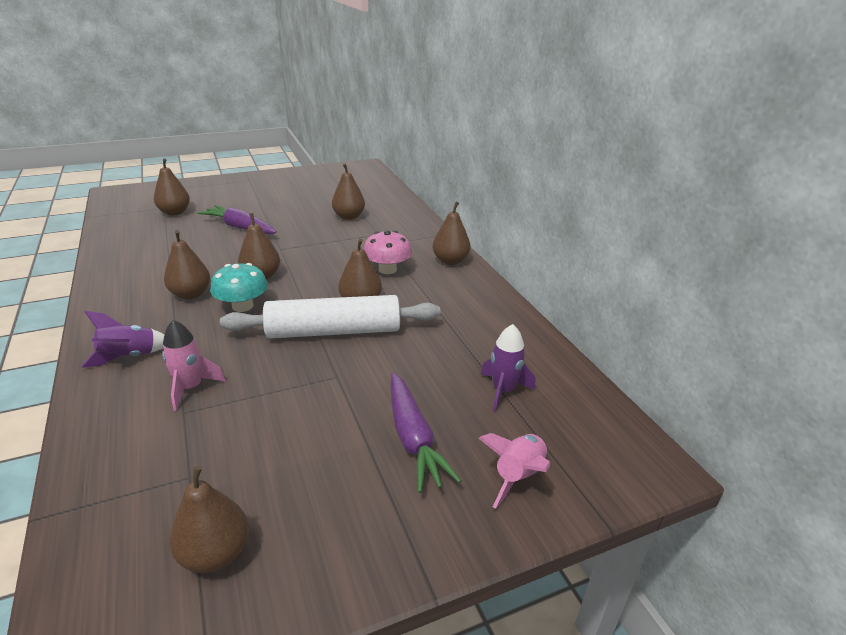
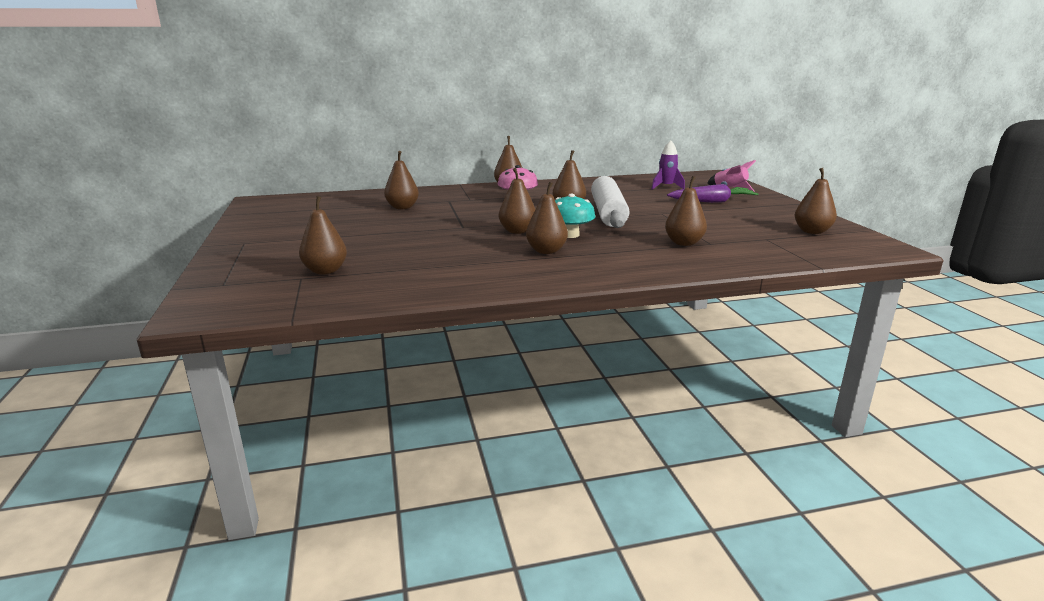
camera: 80 degrees left, 10 degrees down
purple rocket [82,311,165,368] -> none
pink rocket [162,320,225,411] -> brown pear [665,176,707,246]
purple carrot [198,205,277,234] -> none

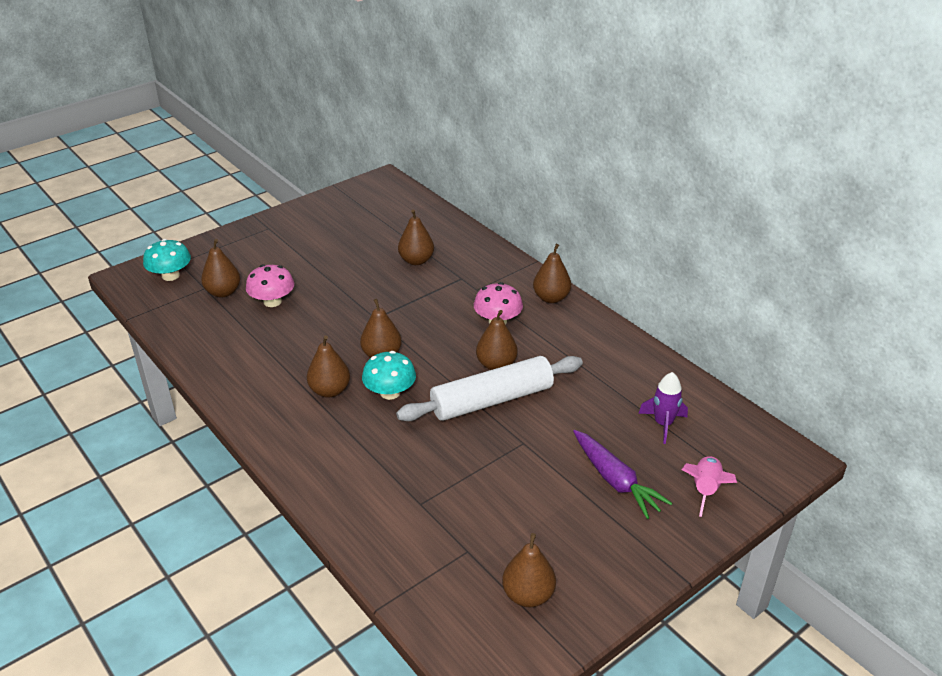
camera: 65 degrees right, 15 degrees up
brown pear [665,176,707,246] -> none
none -> turquoise mushroom [143,239,191,281]
none -> pink mushroom [246,265,294,307]

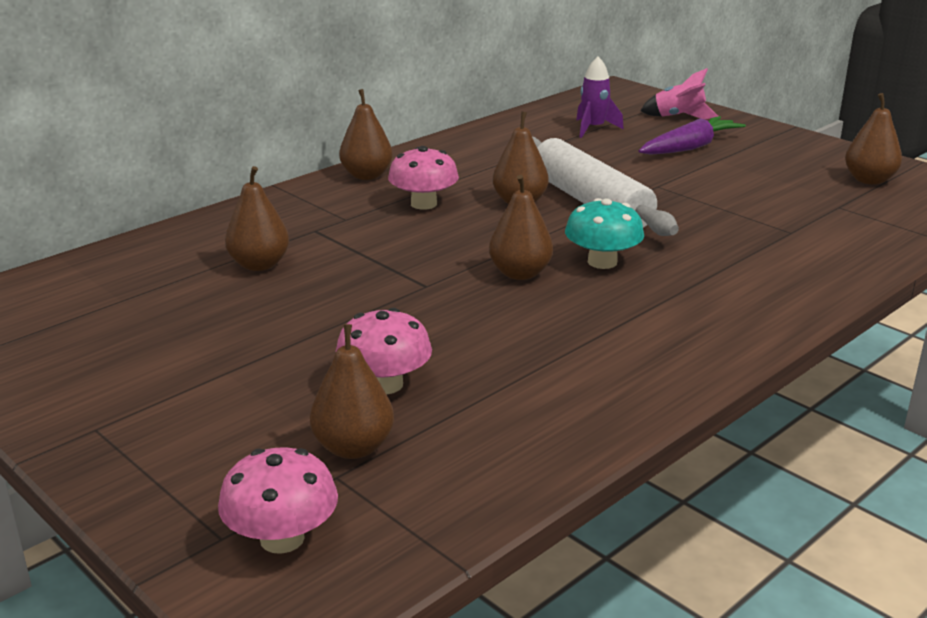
camera: 95 degrees left, 10 degrees down
turquoise mushroom [143,239,191,281] -> pink mushroom [218,448,338,554]
brown pear [307,335,350,398] -> none

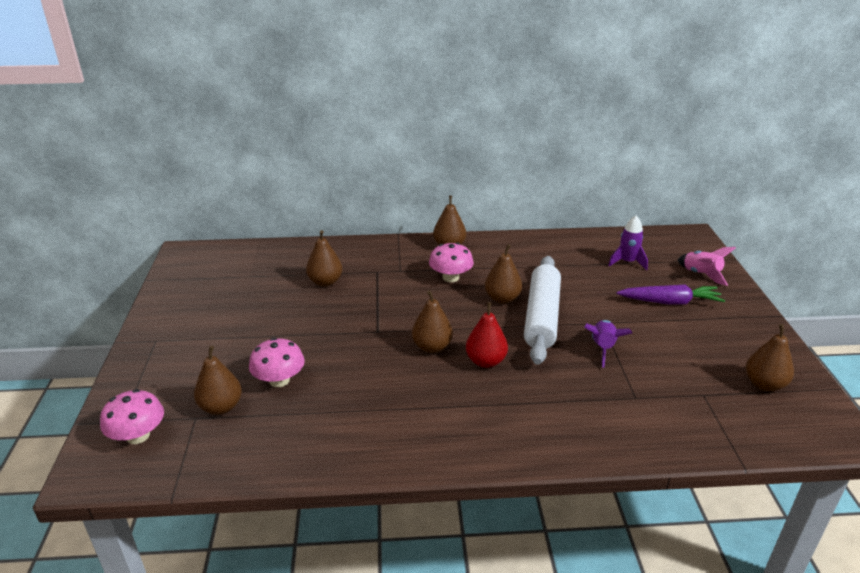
camera: 40 degrees right, 5 degrees up
turquoise mushroom [565,198,644,269] -> red pear [466,302,508,368]
none -> purple rocket [584,320,632,368]

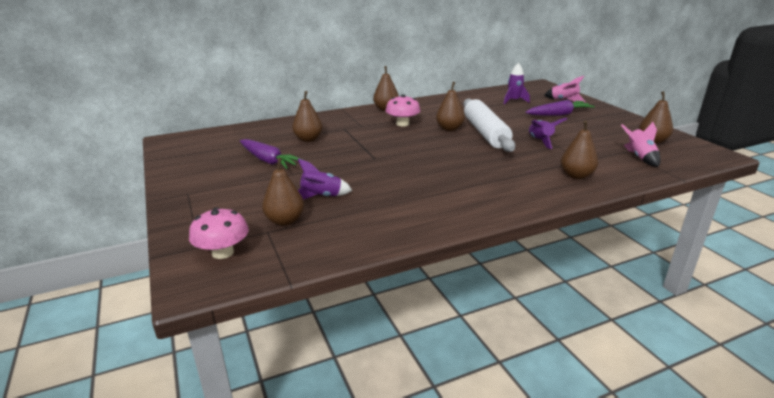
camera: 20 degrees left, 5 degrees down
pink mushroom [249,338,305,387] -> purple rocket [297,158,352,200]
brown pear [412,290,453,353] -> brown pear moved to [561,120,598,179]
red pear [466,302,508,368] -> none
none -> purple carrot [240,139,303,169]
none -> pink rocket [621,122,661,167]

